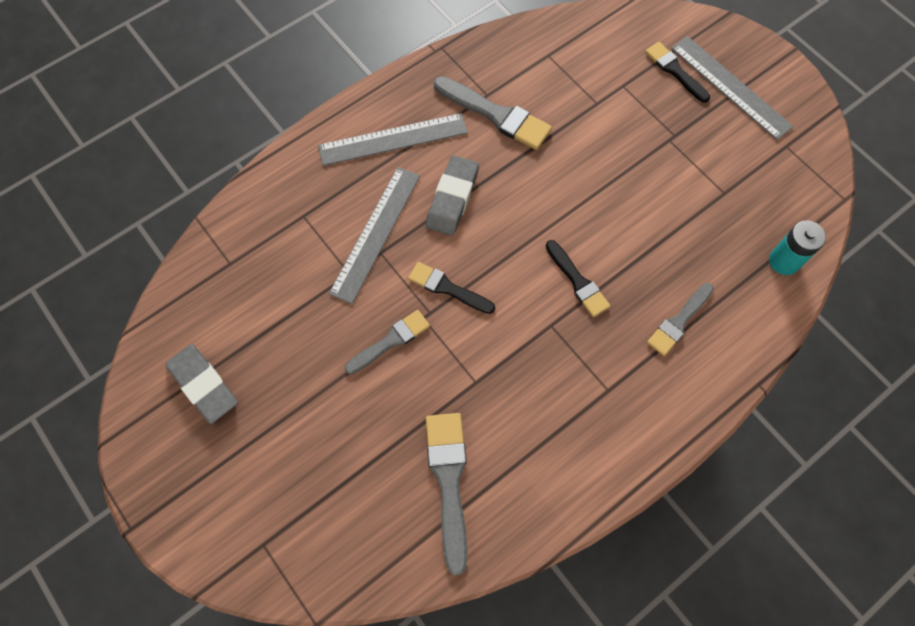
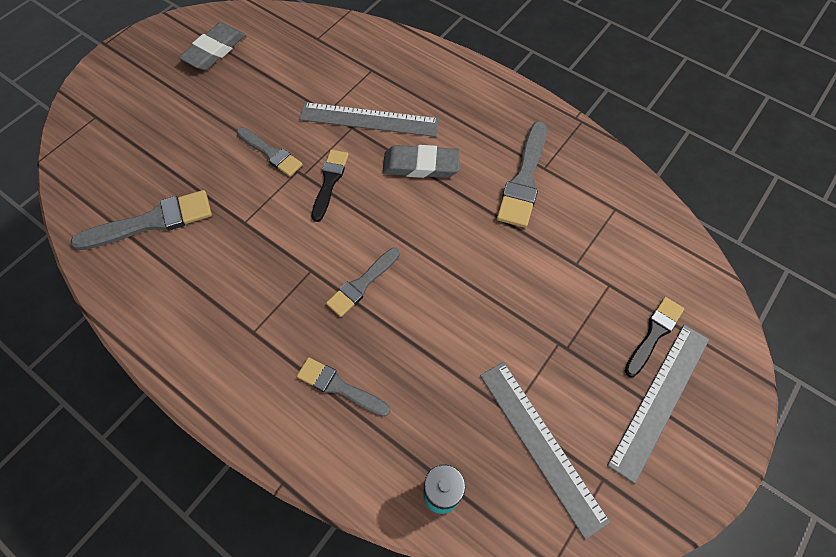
camera: 75 degrees right, 5 degrees down
grey ruler [318,113,468,166] -> grey ruler moved to [480,362,611,540]
black brush [546,240,610,317] -> grey brush [326,248,400,317]

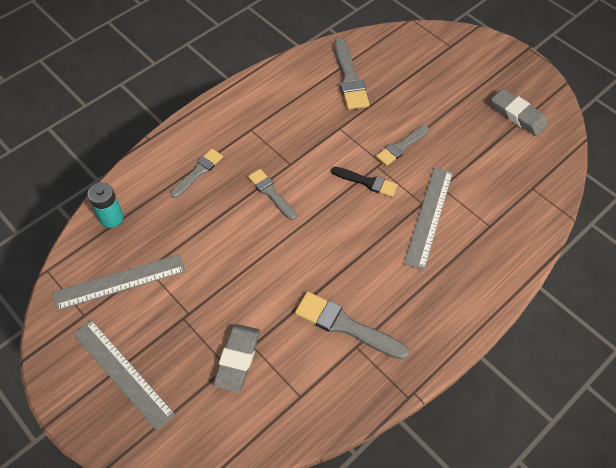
camera: 100 degrees right, 5 degrees down
grey eraser [382,145,460,178] -> grey eraser moved to [213,324,260,392]
black brush [625,297,684,377] -> none

